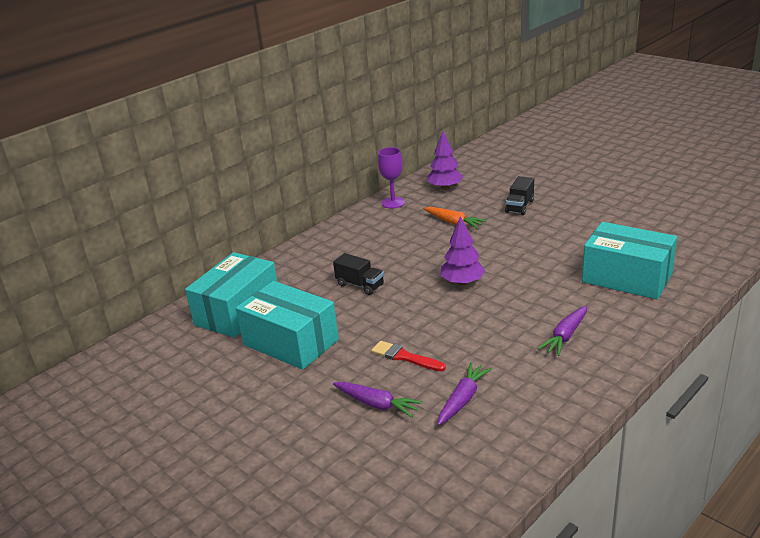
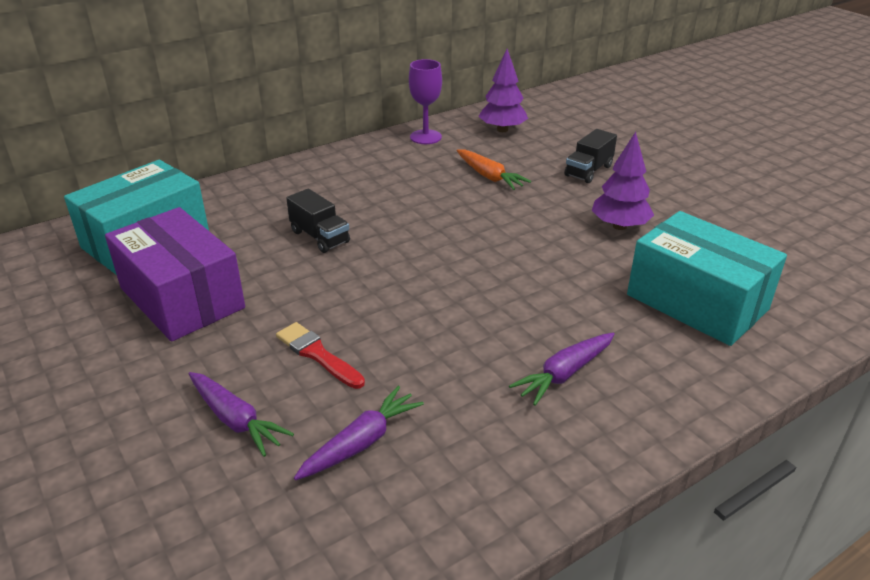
camera: 10 degrees right, 5 degrees up
turquoise box [236,281,339,370] -> purple box [105,207,245,342]
purple tree [440,216,485,286] -> purple tree moved to [592,132,654,230]

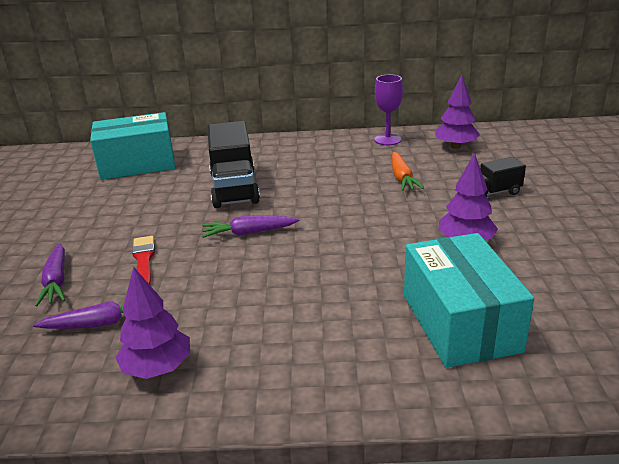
camera: 35 degrees right, 5 degrees down
purple box [105,207,245,342] -> none
black truck [286,188,350,253] -> black truck [208,121,260,208], size x1.82
purple carrot [509,333,615,406] -> purple carrot moved to [202,215,300,238]
none -> purple tree [115,267,190,379]

